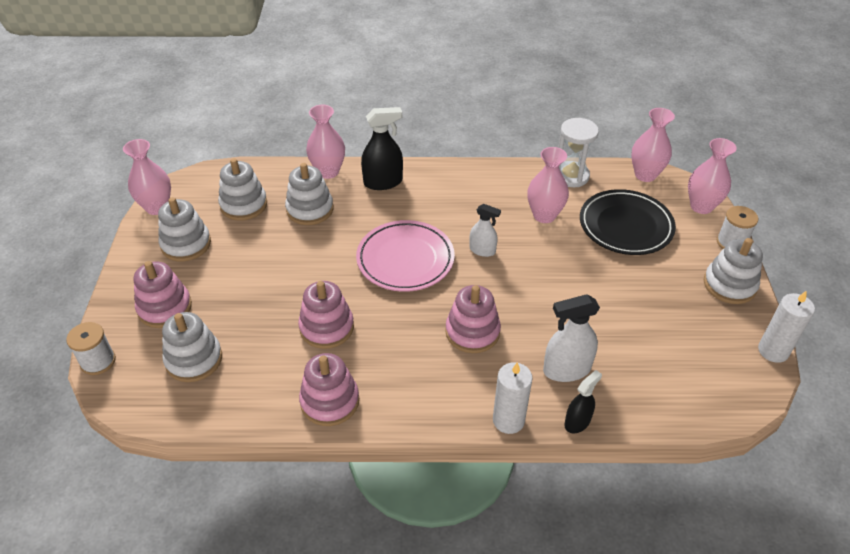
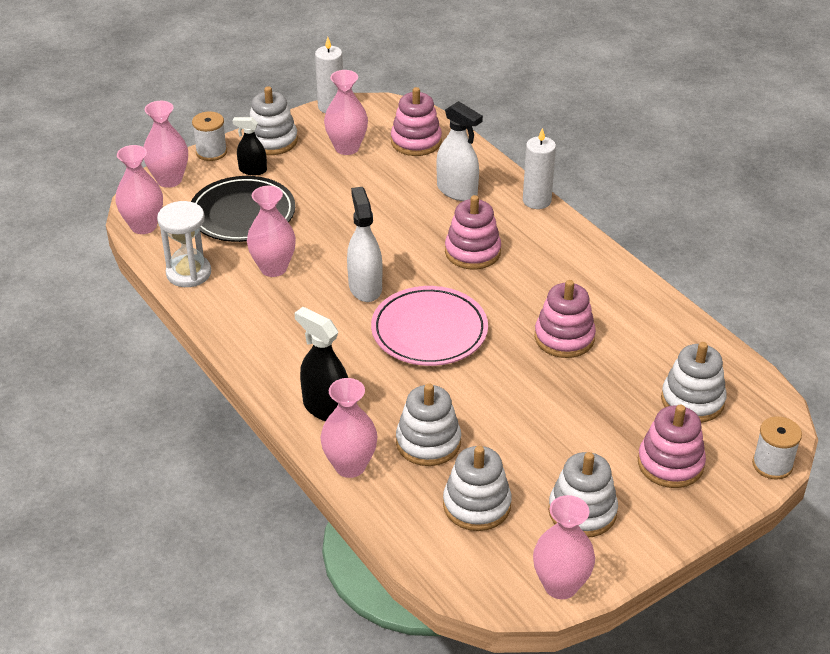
camera: 125 degrees left, 5 degrees down
pink stacking toy [299,353,359,426] -> pink stacking toy moved to [391,87,442,156]
white spray bottle [470,204,501,257] -> white spray bottle [347,187,383,302], size x1.59
black spray bottle [564,370,602,433] -> black spray bottle moved to [232,117,267,175]
none -> pink vase [324,70,368,155]

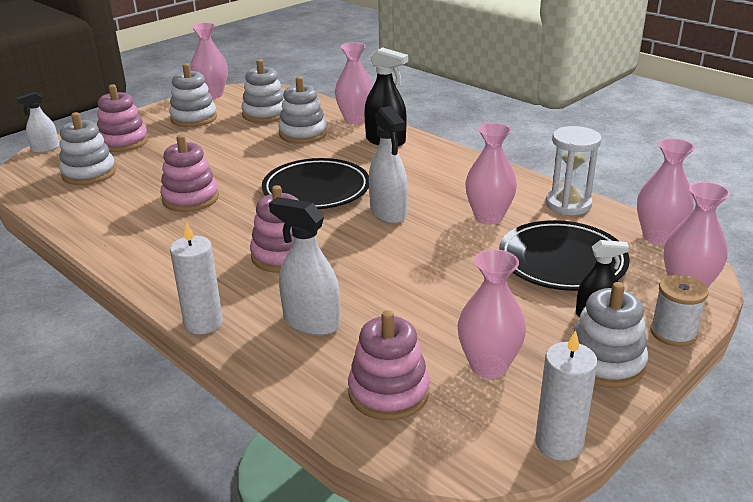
camera: 170 degrees right, 10 degrees down
pink plate [371,286,488,366] -> black plate [262,158,369,209]
white spool [752,416,802,480] -> white spray bottle [16,92,59,153]

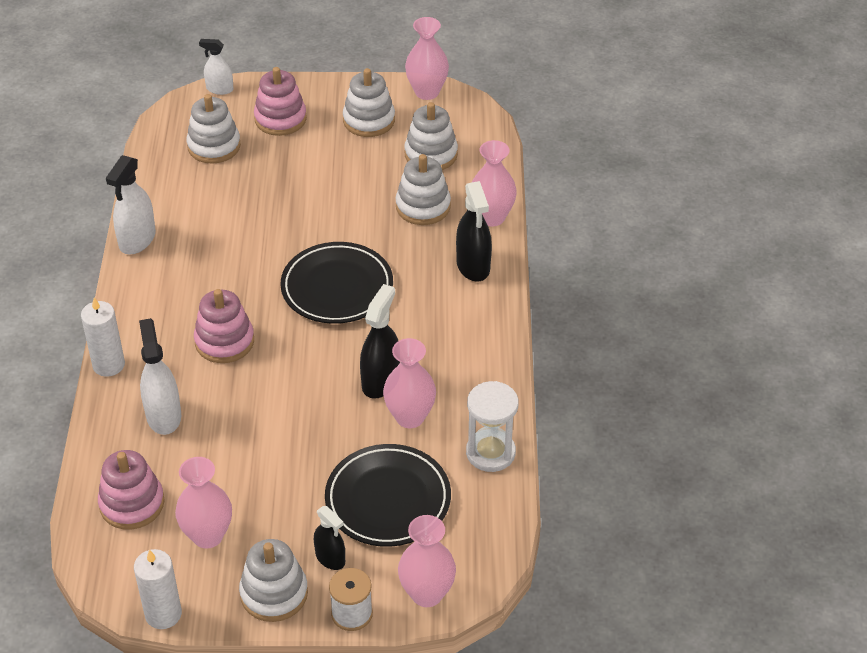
camera: 45 degrees right, 15 degrees up
pink stacking toy [160,134,219,212] -> none
white spray bottle [369,106,408,224] -> white spray bottle moved to [106,155,156,254]
pink vase [637,138,695,245] -> none
none -> black spray bottle [360,284,400,399]

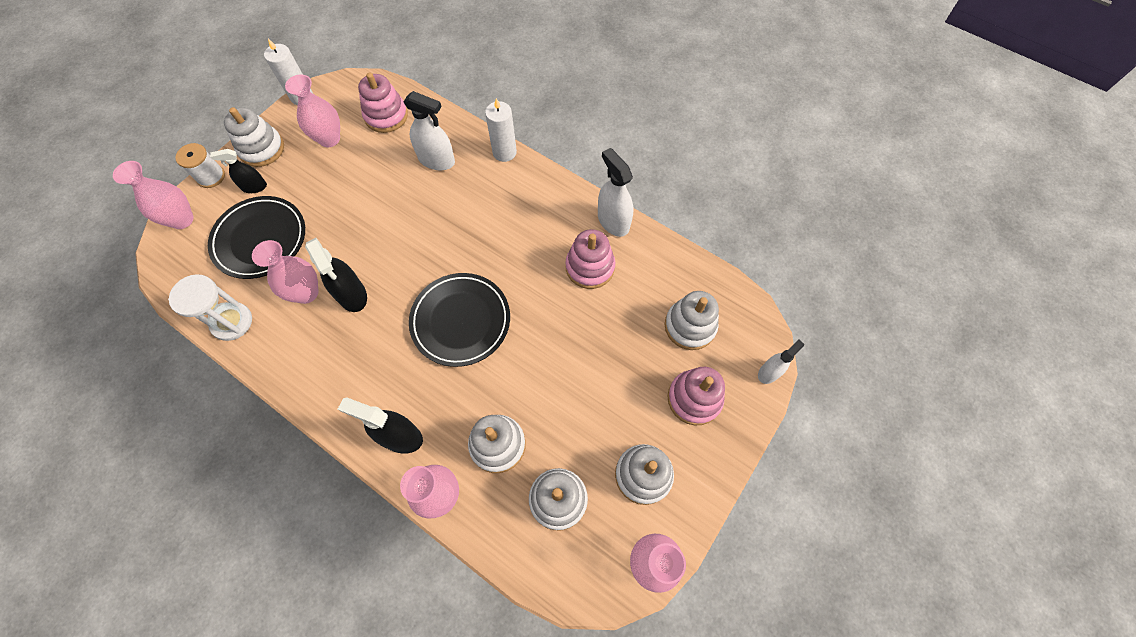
camera: 125 degrees right, 20 degrees up
pink stacking toy [194,289,254,363] -> pink stacking toy moved to [565,229,615,289]

